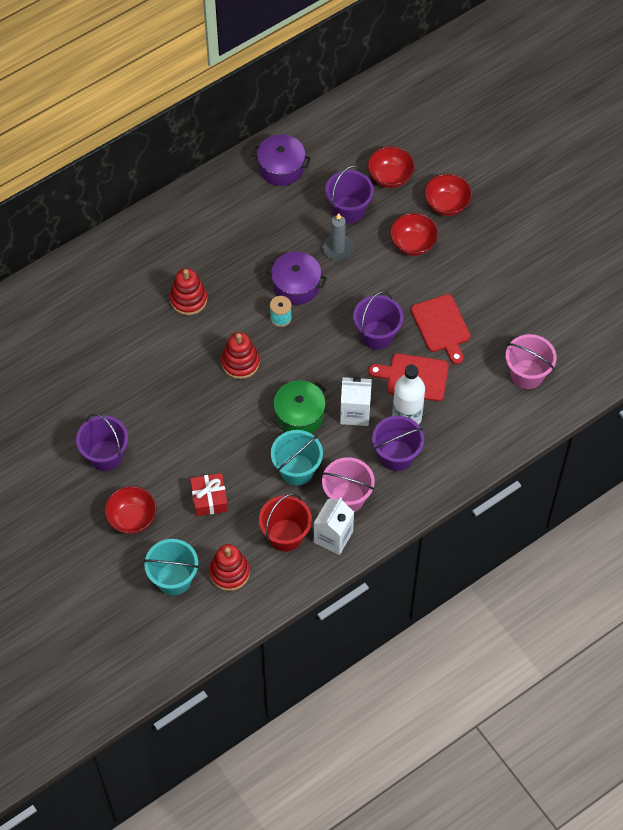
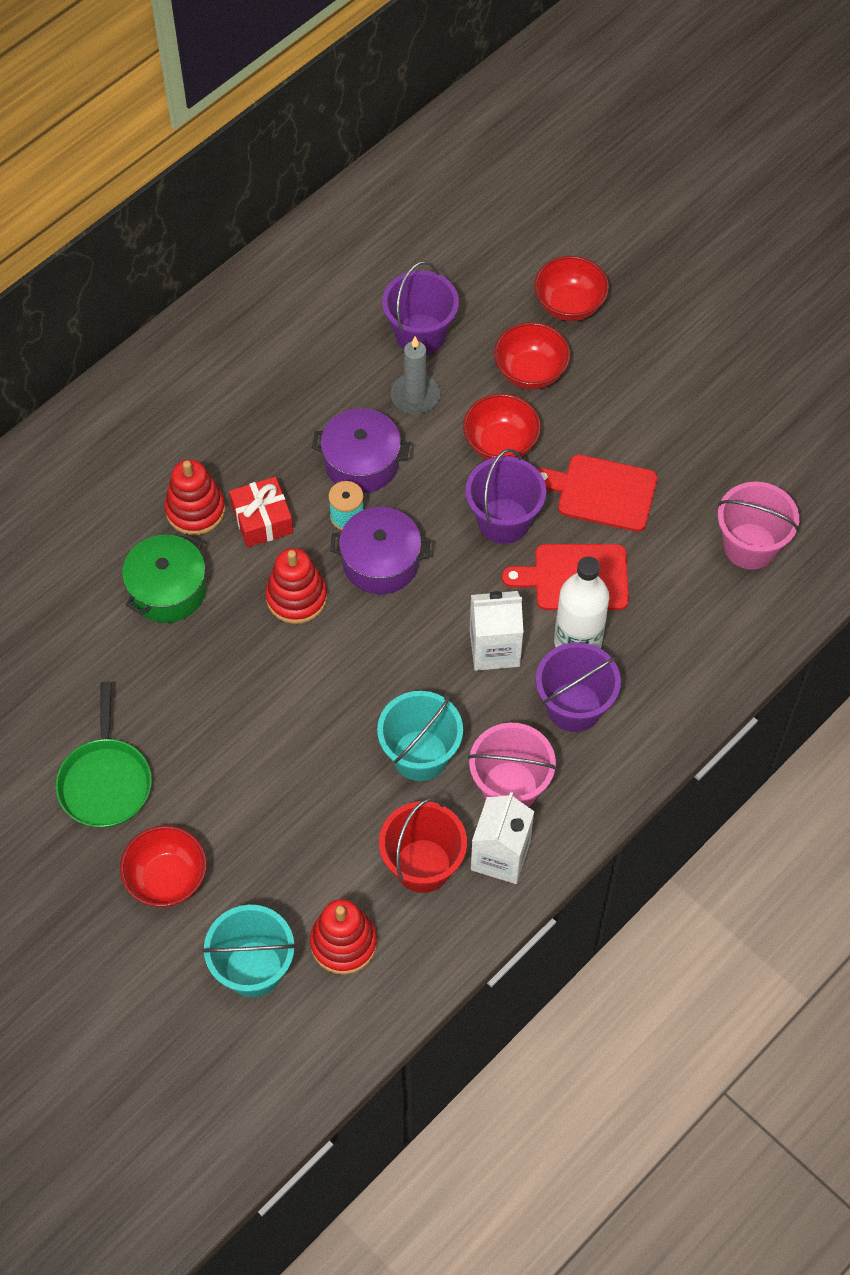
camera: 10 degrees left, 0 degrees up
purple bucket [76,413,128,471] -> green pan [56,681,152,828]
red gift [190,473,228,516] -> red gift moved to [229,477,293,548]
purple pot [252,134,311,186] -> purple pot moved to [330,507,430,594]
green pot [273,380,326,433] -> green pot moved to [122,533,207,623]
red bowl [368,146,415,188] -> red bowl moved to [463,394,541,460]
red cutting board [411,294,471,364] -> red cutting board turned 135 degrees clockwise [537,454,658,532]

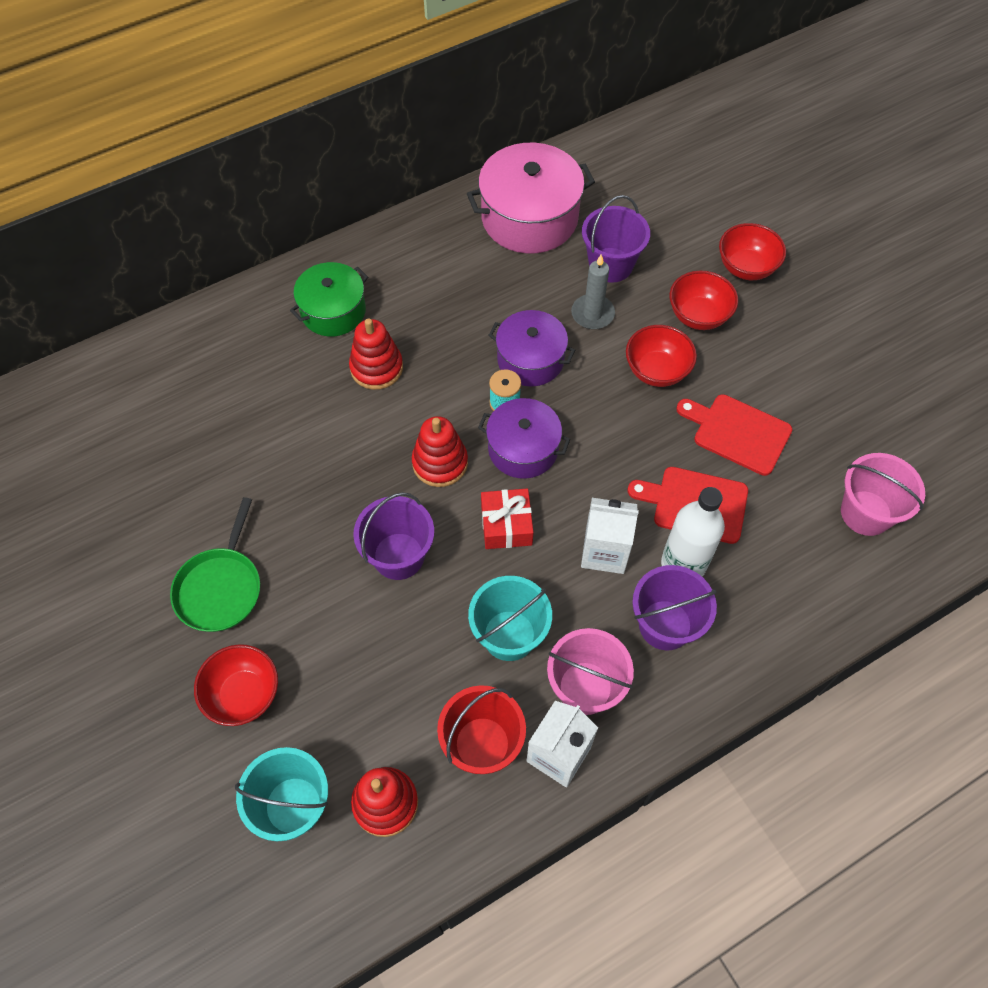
camera: 15 degrees right, 0 degrees up
green pot [122,533,207,623] -> green pot moved to [290,262,368,337]
red gift [229,477,293,548] -> red gift moved to [481,488,534,549]
purple bucket [465,449,546,544] -> purple bucket moved to [353,492,434,580]
none -> pink pot [467,143,595,254]

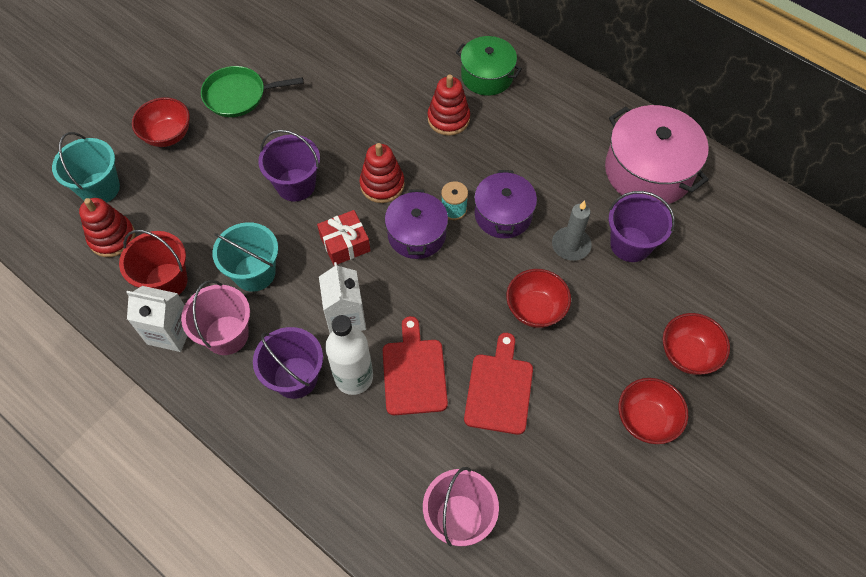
camera: 70 degrees right, 0 degrees up
red bowl [670,270,738,330] -> red bowl moved to [618,378,688,444]

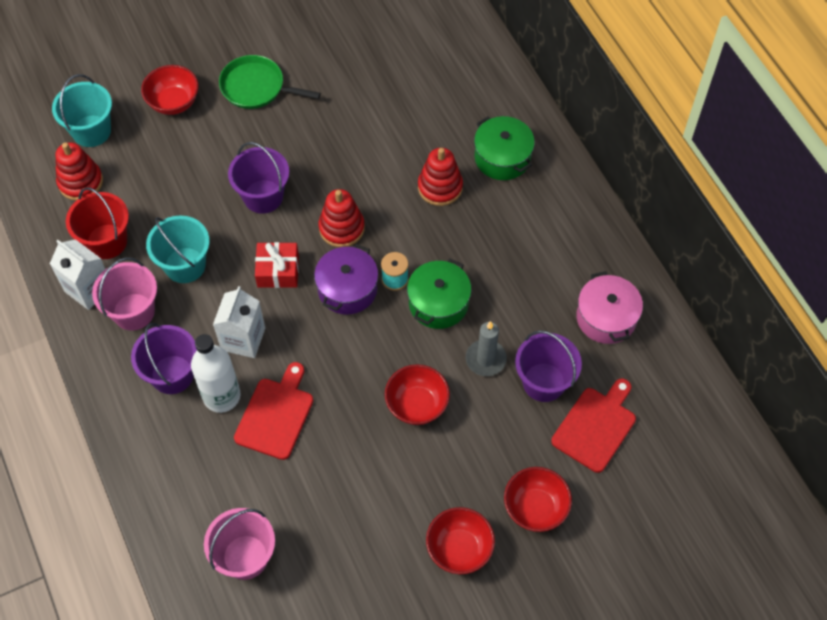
camera: 25 degrees right, 0 degrees up
red cutting board [464,333,533,435] -> red cutting board moved to [551,379,636,473]
purple pot [474,170,537,238] -> green pot [407,258,471,329]
pink pot [605,105,709,205] -> pink pot [576,271,643,344], size x0.64

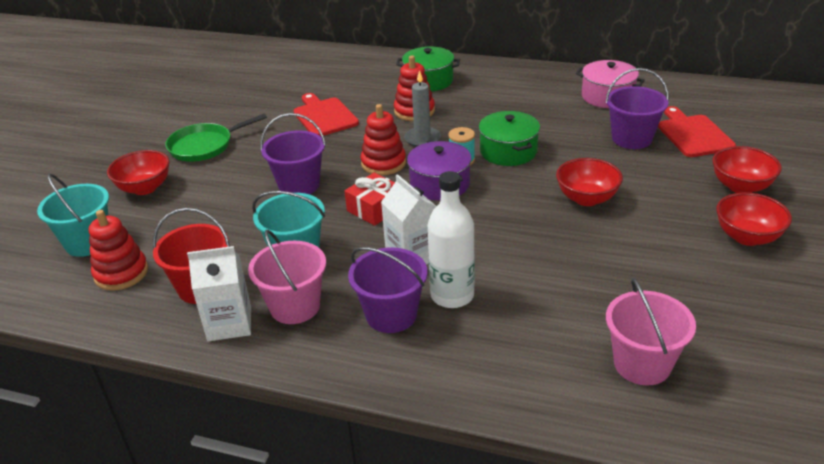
camera: 45 degrees left, 25 degrees down
red cutting board [234,362,313,460] -> red cutting board moved to [293,93,359,136]
grey candle [466,321,507,376] -> grey candle moved to [404,70,441,147]

